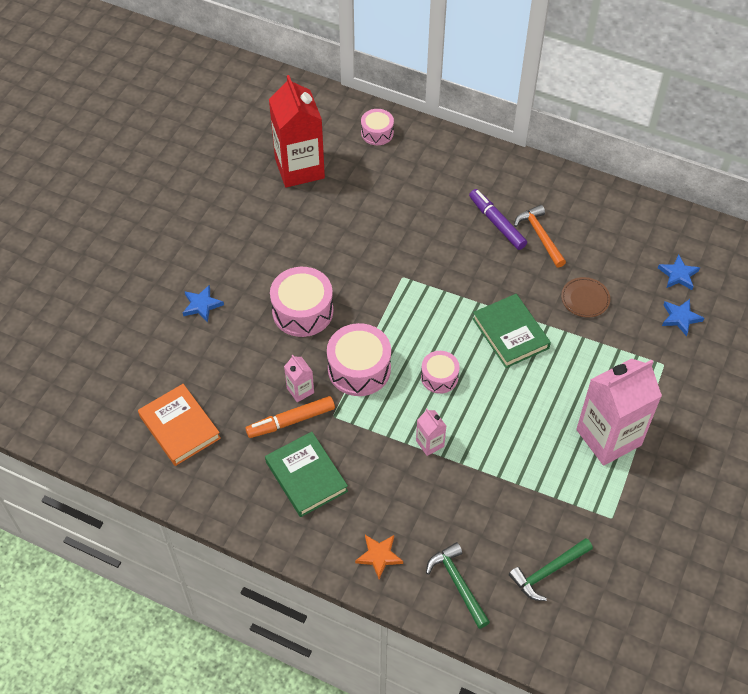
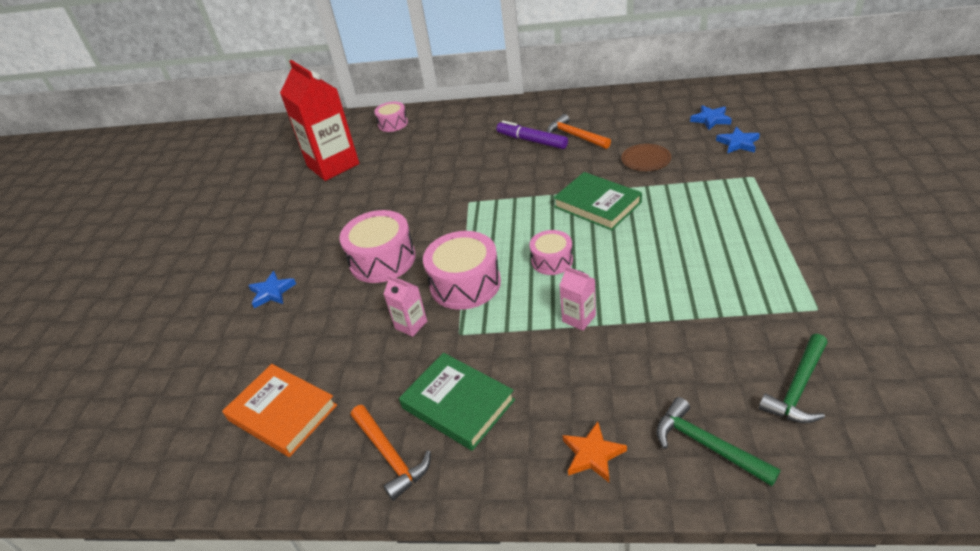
camera: 15 degrees left, 15 degrees down
orange marker [245,396,335,438] -> none
pink carton [576,358,662,466] -> none
none -> orange hammer [351,405,431,501]

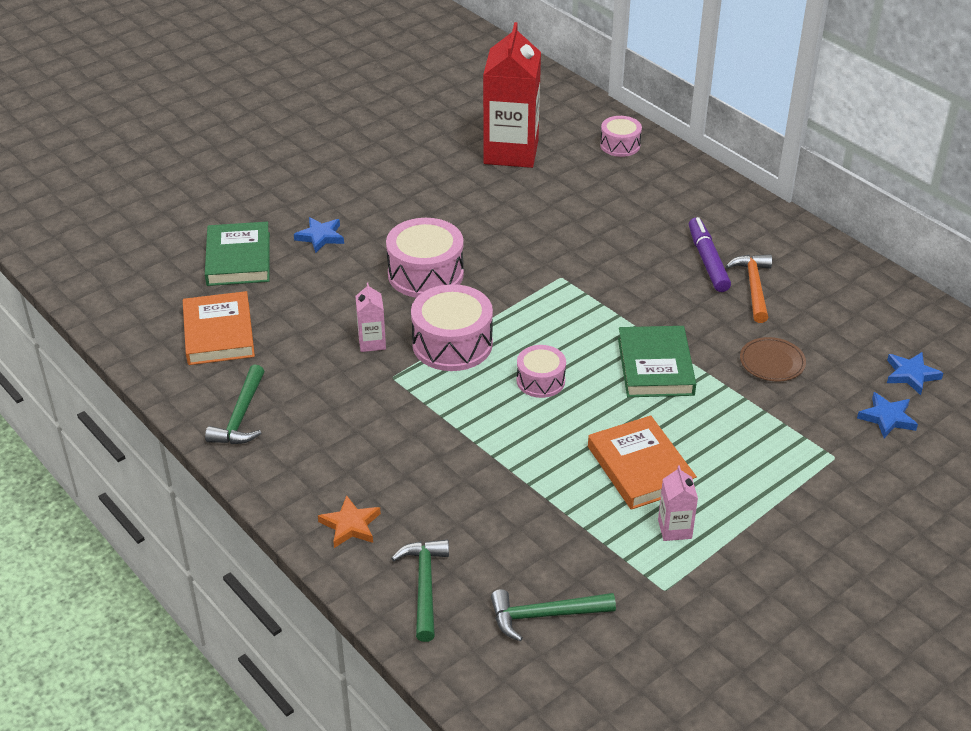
camera: 40 degrees right, 0 degrees up
orange hammer [351,405,431,501] -> green hammer [205,365,265,444]
green book [399,353,515,451] -> green book moved to [205,222,270,286]
pink carton [559,266,596,331] -> pink carton moved to [658,465,698,541]
none -> orange book [588,415,697,510]

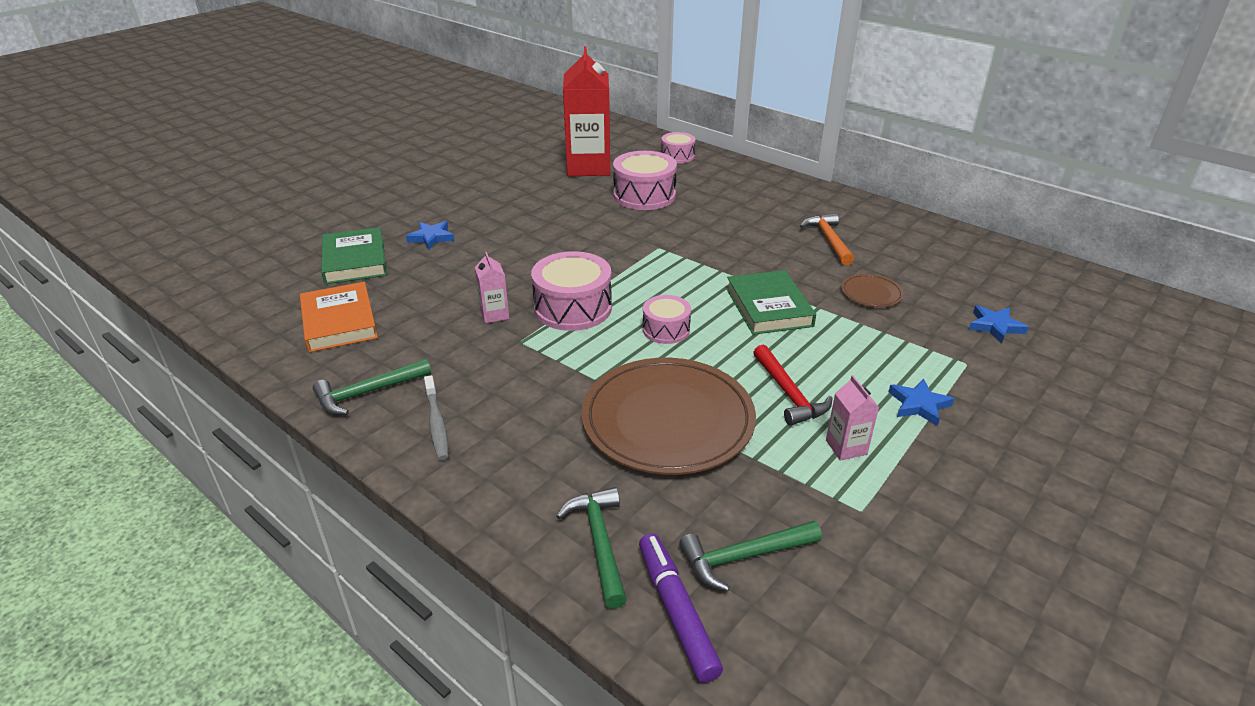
camera: 10 degrees left, 5 degrees down
green hammer [205,365,265,444] -> green hammer turned 60 degrees clockwise [313,359,431,415]
orange star [318,495,381,548] -> none
pink drum [386,218,464,298] -> pink drum moved to [613,151,677,210]
orange book [588,415,697,510] -> red hammer [753,344,833,426]
purple marker [689,217,731,292] -> purple marker moved to [639,533,723,683]
blue star [887,352,943,395] -> blue star moved to [889,379,954,426]
none -> grey toothbrush [424,375,448,460]
none -> brown plate [581,358,756,475]

